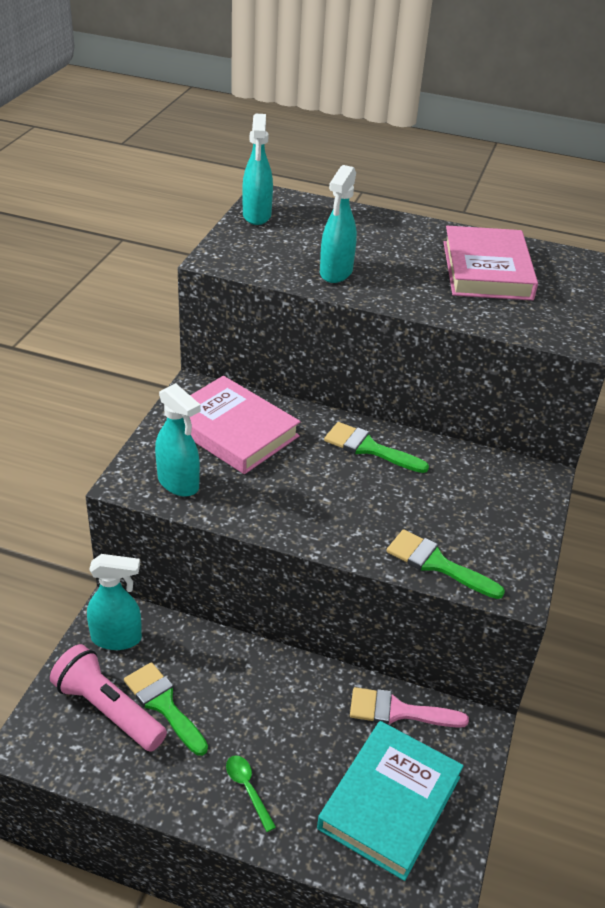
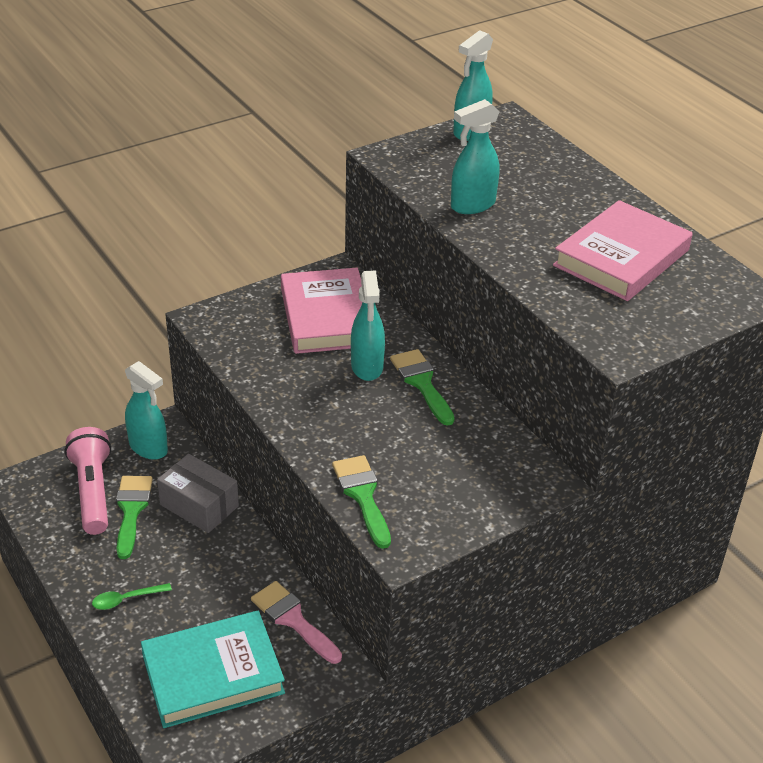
camera: 40 degrees right, 0 degrees up
turquoise spray bottle [155,383,201,497] -> turquoise spray bottle moved to [351,271,385,381]
green spoon [226,755,276,832] -> green spoon turned 120 degrees counterclockwise [92,583,172,610]
none -> grey box [157,454,239,533]

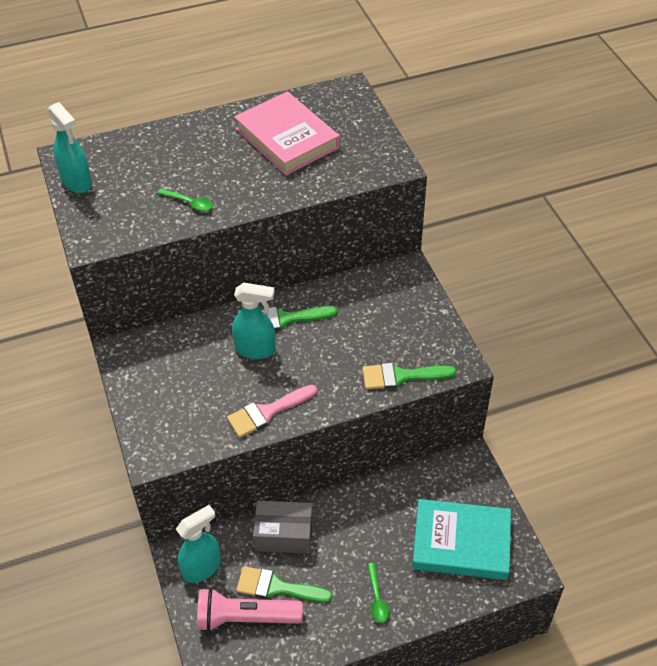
camera: 75 degrees left, 10 degrees up
turquoise book [141,611,285,728] -> turquoise book turned 75 degrees counterclockwise [412,499,511,580]
grey box [157,454,239,533] -> grey box turned 45 degrees clockwise [253,501,313,554]
pink brush [251,581,342,664] -> pink brush moved to [227,385,317,438]
pink book [281,268,362,354] -> none
turquoise spray bottle [451,99,500,214] -> green spoon [157,188,213,211]

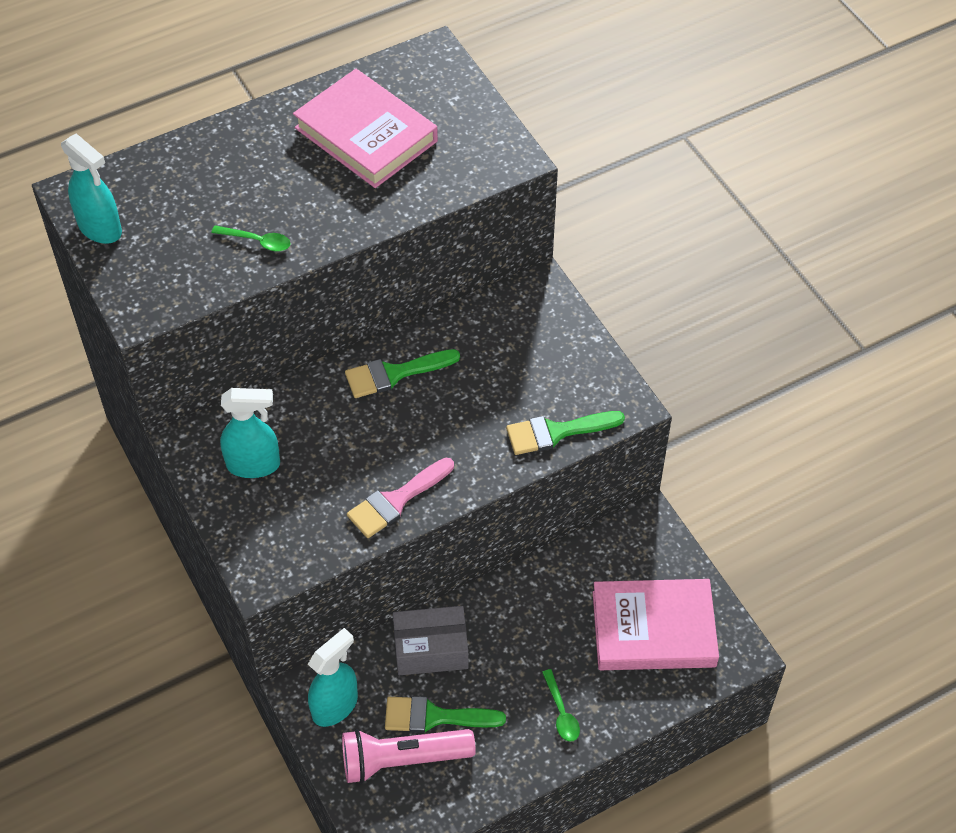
camera: 10 degrees left, 5 degrees up
turquoise spray bottle [232,283,276,359] -> turquoise spray bottle moved to [220,388,280,478]
turquoise book [412,499,511,580] -> pink book [593,579,719,670]

